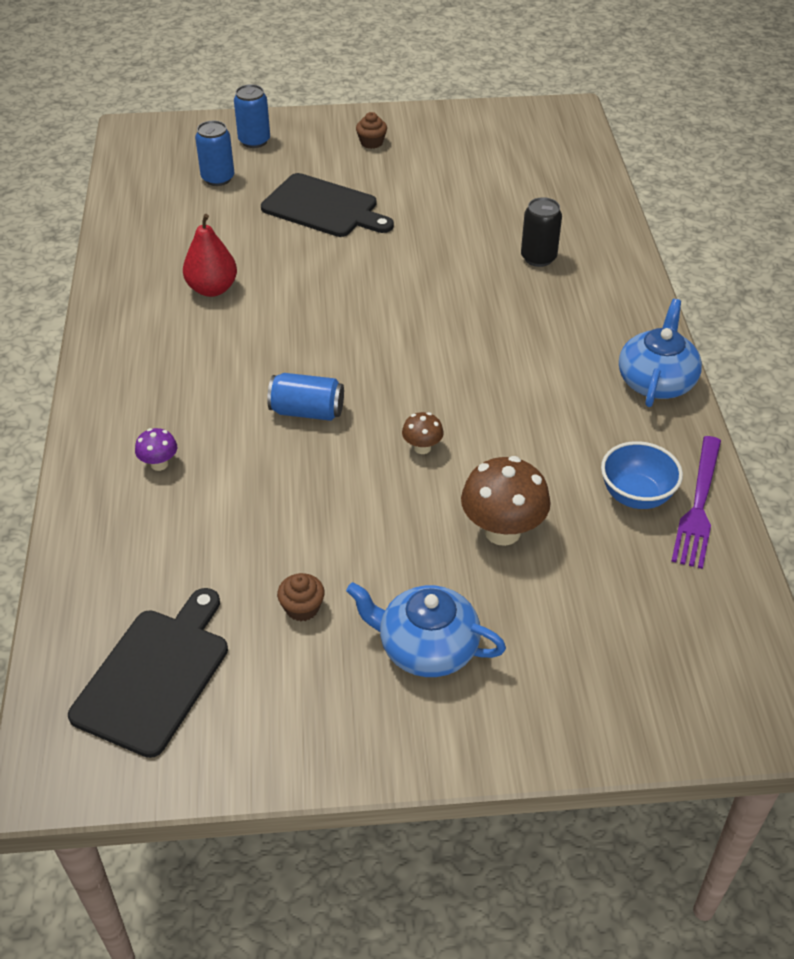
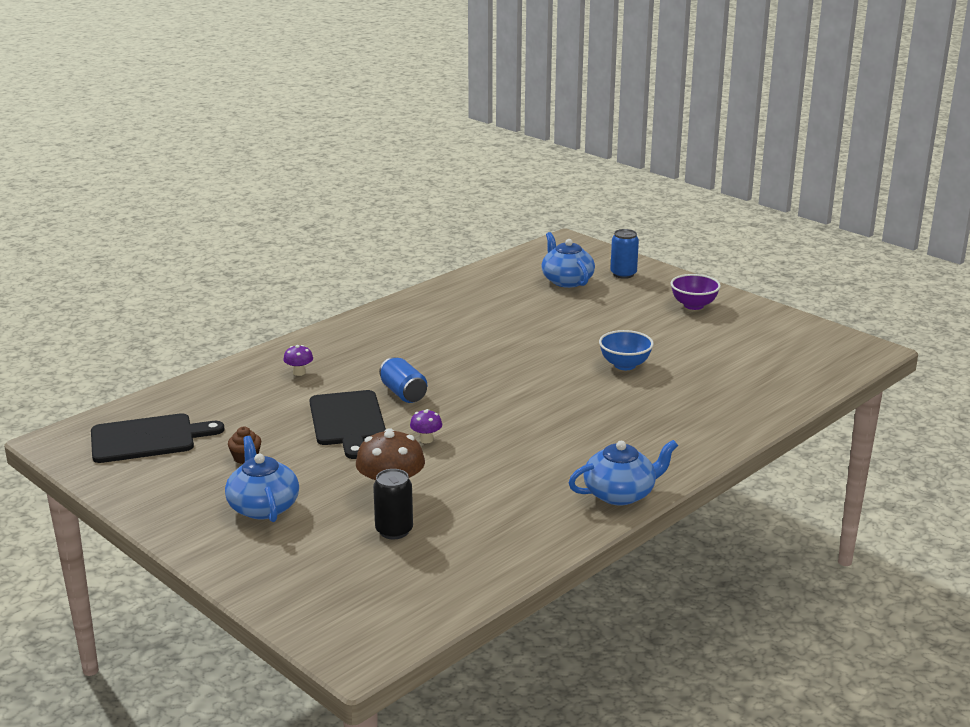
camera: 50 degrees right, 20 degrees down
red pear [183,214,237,297] -> none
blue can [195,121,234,186] -> blue teapot [541,232,595,288]
black cutting board [261,173,394,237] -> black cutting board moved to [310,390,386,459]
brown cupcake [356,112,387,149] -> purple bowl [670,274,721,310]
brown mushroom [402,412,444,454] -> purple mushroom [410,409,442,443]
black can [521,197,562,267] -> black can moved to [373,469,413,539]
blue bowl [601,441,683,509] -> blue bowl moved to [599,330,654,370]
purple fork [671,436,721,569] -> none

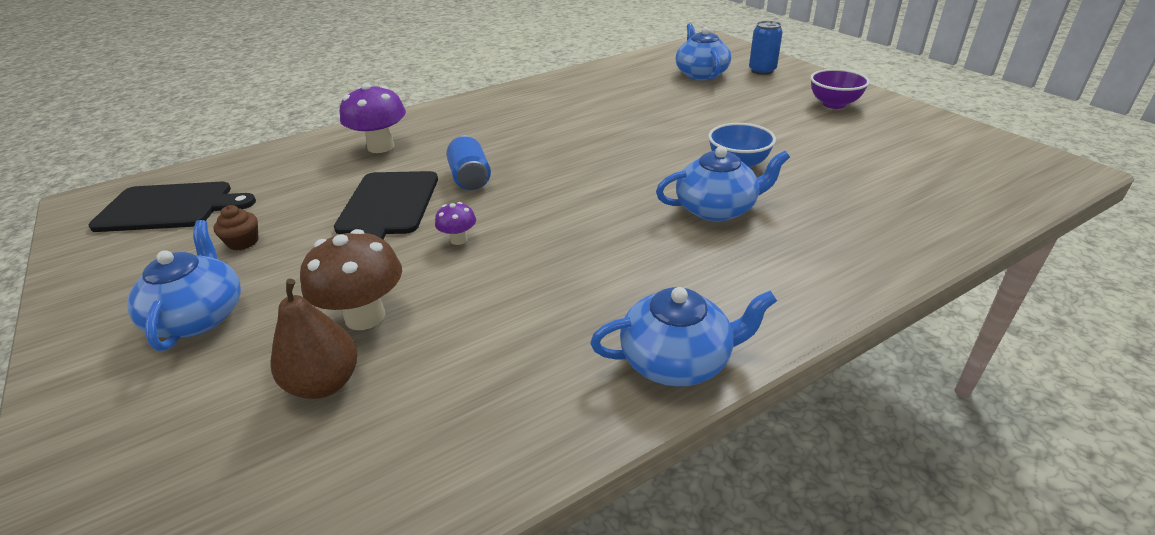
camera: 15 degrees right, 10 degrees up
purple mushroom [283,345,313,376] -> purple mushroom [340,83,406,153], size x1.98
black can [373,469,413,539] -> brown pear [271,279,358,399]
none -> blue teapot [656,146,790,222]

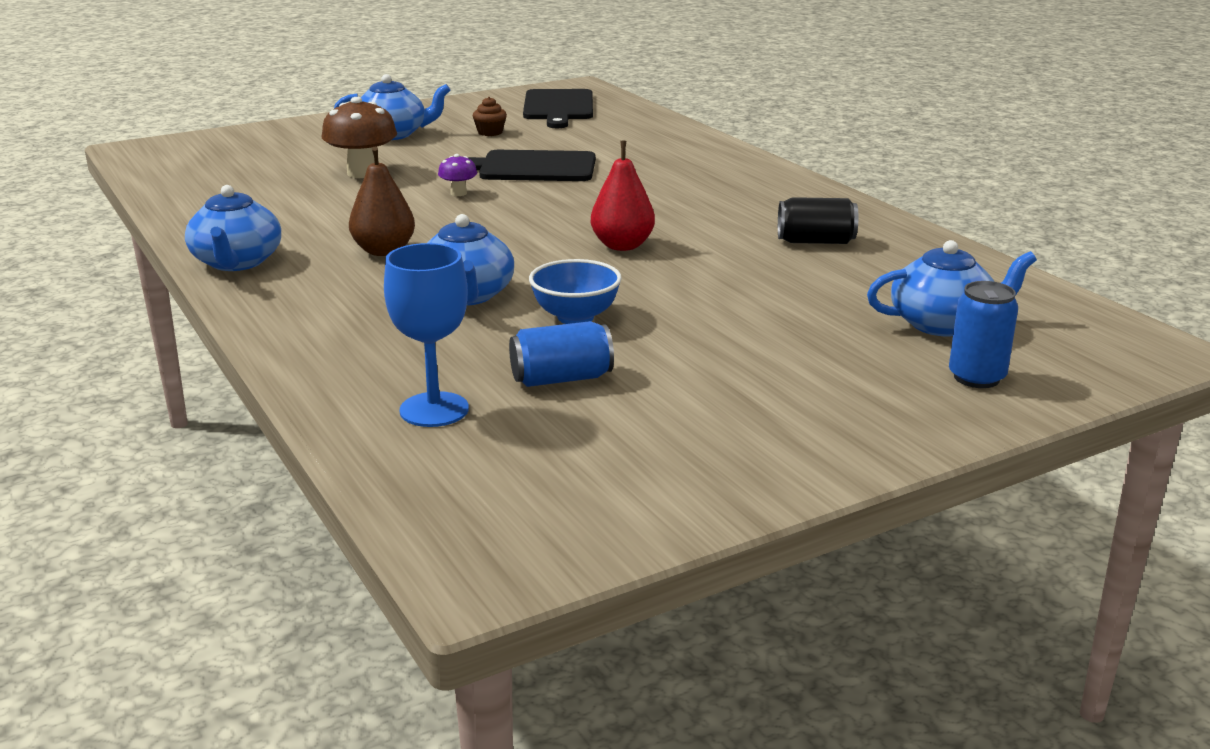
camera: 90 degrees right, 10 degrees down
brown pear [271,279,358,399] -> brown pear moved to [349,147,415,256]
purple mushroom [340,83,406,153] -> none
blue can [446,135,491,190] -> blue can moved to [509,321,614,387]
purple bowl [810,69,870,109] -> none
none -> blue goblet [384,243,469,427]
none -> red pear [591,141,655,251]
none -> black can [778,197,858,244]

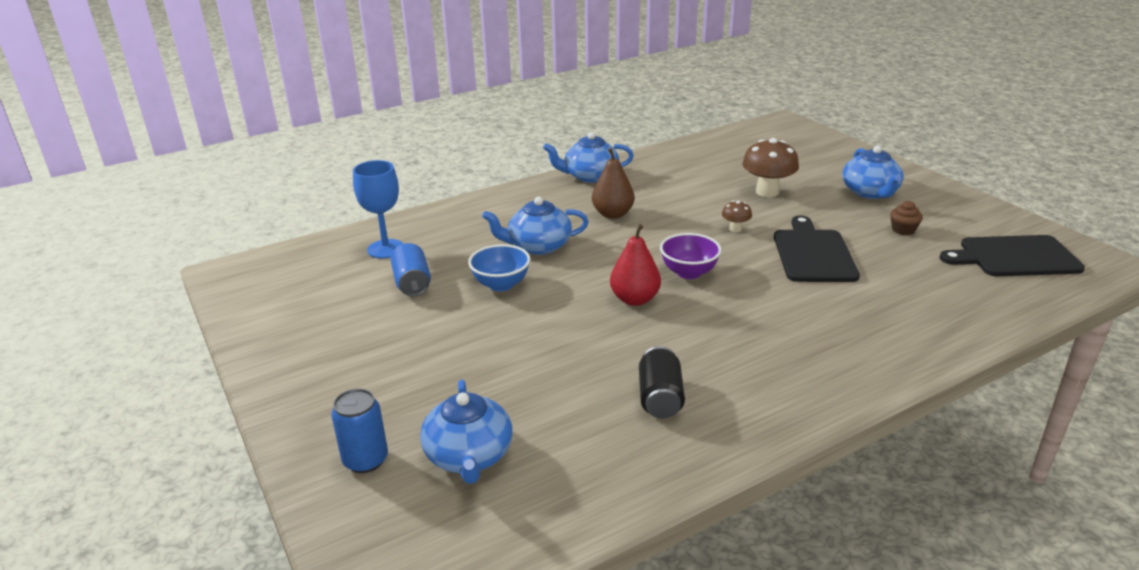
camera: 90 degrees right, 5 degrees up
purple mushroom [438,154,477,196] -> brown mushroom [722,201,752,232]
none -> purple bowl [660,233,722,279]

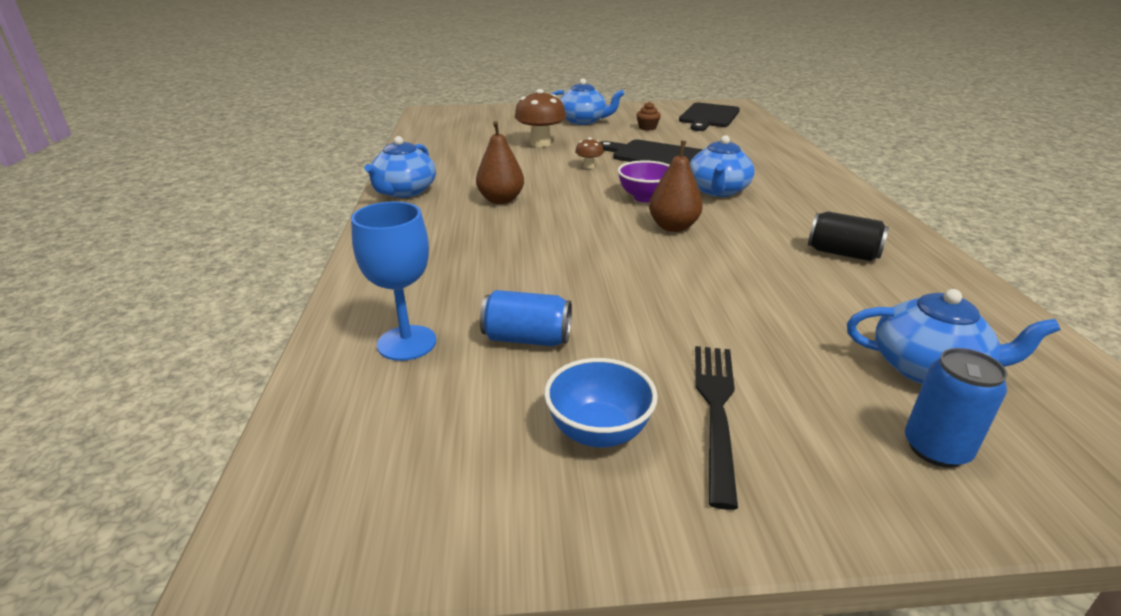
camera: 65 degrees left, 0 degrees up
blue bowl [468,244,530,292] -> blue bowl moved to [544,358,658,447]
blue teapot [482,197,589,255] -> blue teapot moved to [690,135,755,197]
red pear [610,224,661,306] -> brown pear [649,141,703,232]
none -> black fork [695,346,738,510]

